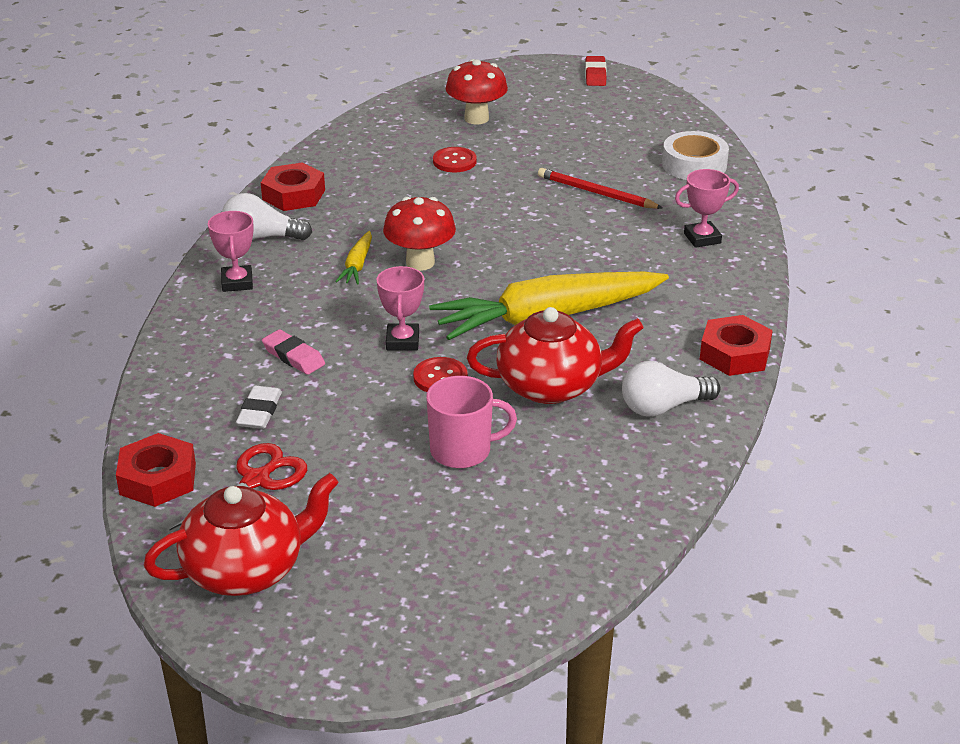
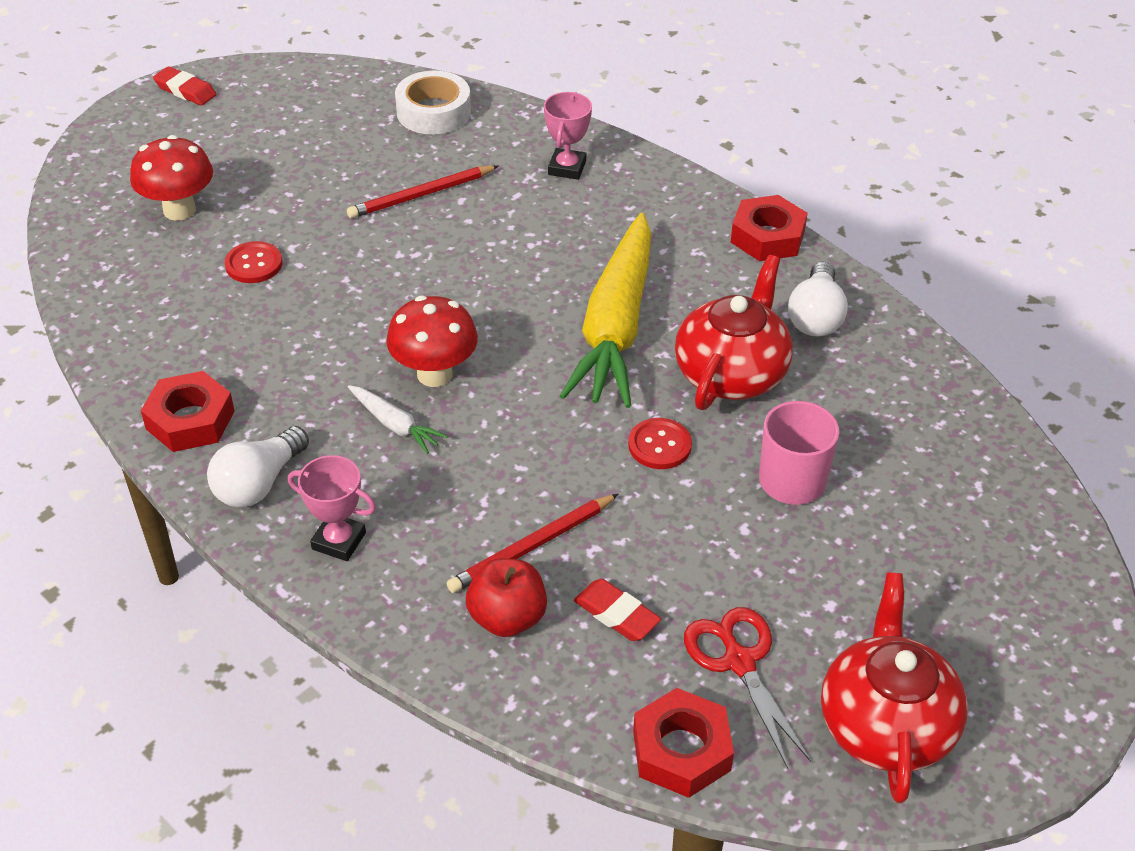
camera: 60 degrees left, 10 degrees up
white eraser [236,386,282,429] -> red eraser [574,579,661,641]
pink eraser [262,329,325,375] -> red pencil [447,494,618,593]
yellow carrot [335,231,372,284] -> white carrot [348,385,448,454]
pink trophy [377,266,424,350] -> none
none -> red apple [466,558,547,637]

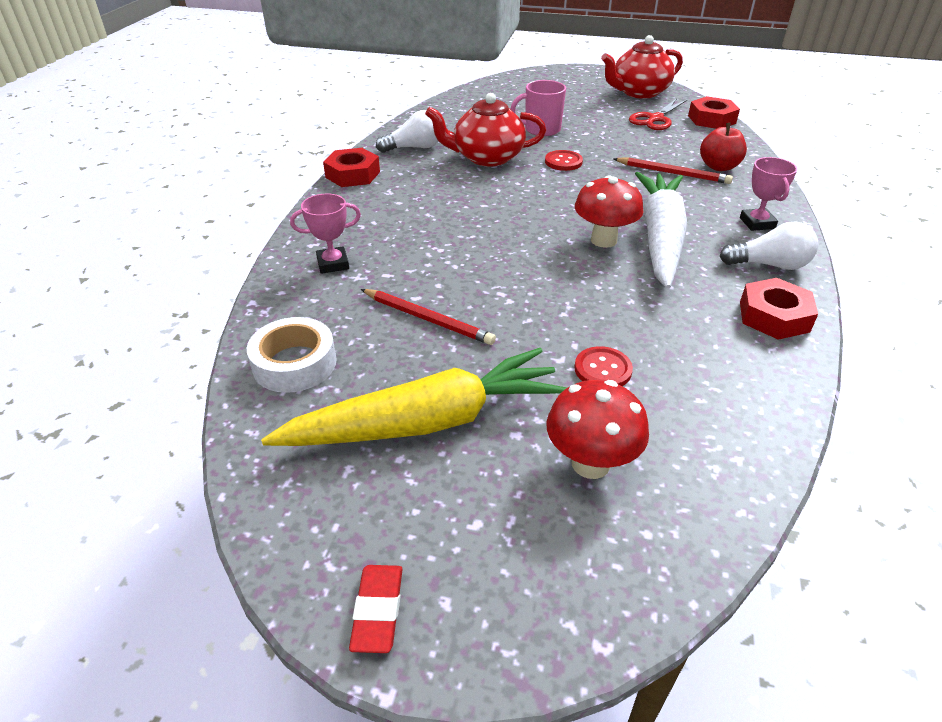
camera: 120 degrees left, 5 degrees down
white carrot [348,385,448,454] -> white carrot [635,172,688,289], size x2.40
yellow carrot [560,213,652,408] -> yellow carrot moved to [261,348,567,446]
red eraser [574,579,661,641] -> none

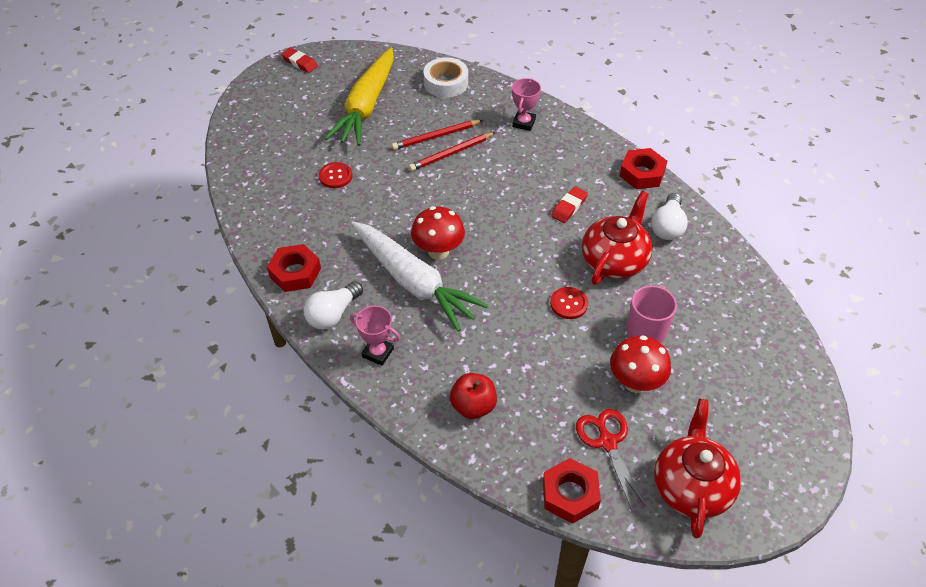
camera: 125 degrees right, 10 degrees up
red mushroom [546,380,649,479] -> red mushroom moved to [610,335,671,393]
red pencil [613,157,733,184] -> red pencil moved to [409,132,496,171]
none -> red eraser [551,187,588,223]

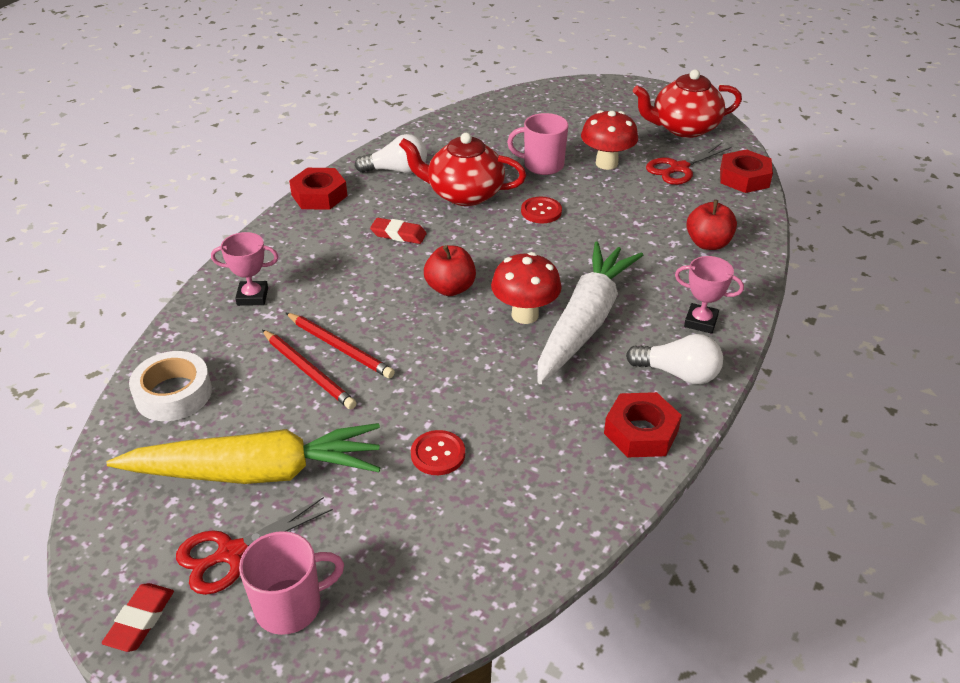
camera: 110 degrees left, 10 degrees down
pink trophy [350,306,400,366] -> pink trophy turned 75 degrees counterclockwise [675,256,744,334]
none -> red scissors [176,497,333,595]
none -> pink mug [239,531,344,635]
none -> red apple [424,245,476,296]

